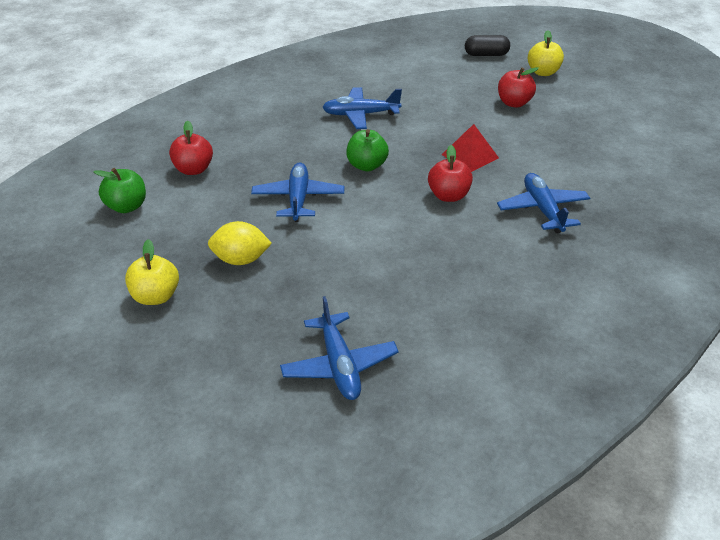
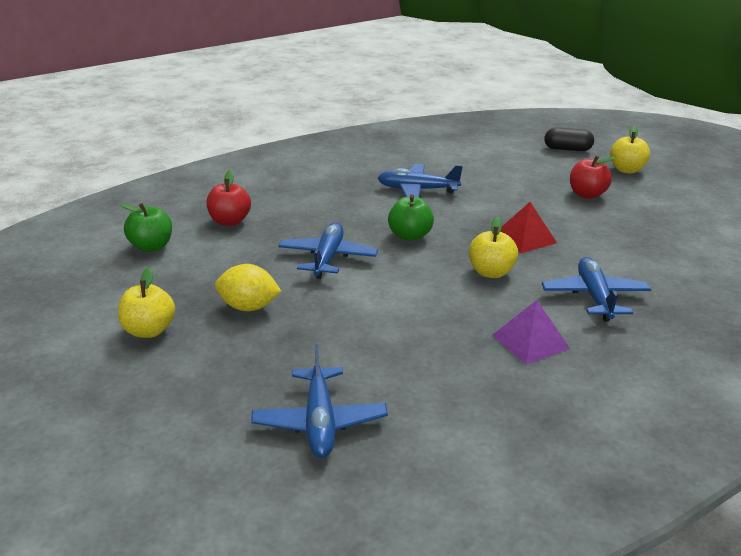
camera: 10 degrees right, 10 degrees down
red apple [428,145,473,202] -> yellow apple [469,217,518,278]
none -> purple pyramid [492,300,570,365]

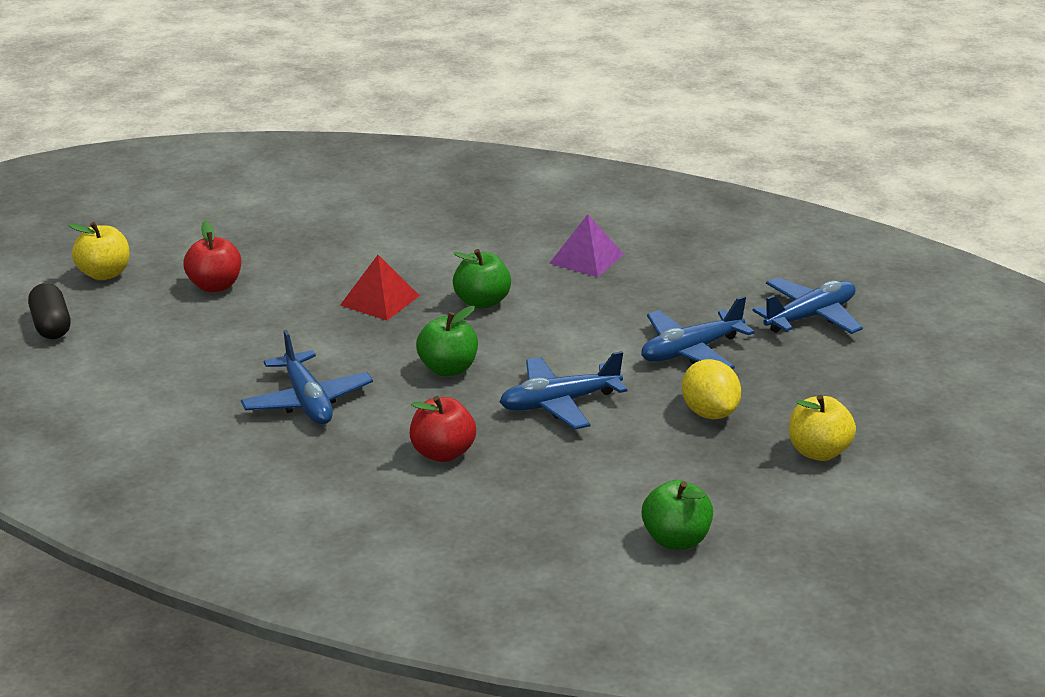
camera: 120 degrees left, 0 degrees up
red apple [206,170,251,226] -> red apple moved to [410,396,476,462]
yellow apple [469,217,518,278] -> green apple [453,249,511,309]
blue plane [542,257,651,322] -> blue plane moved to [641,296,755,369]

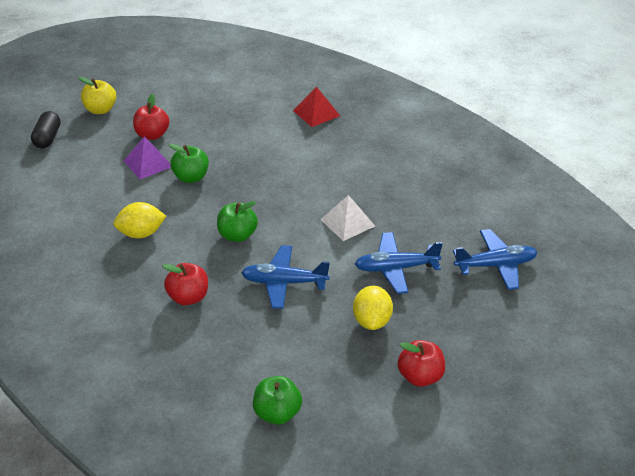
camera: 25 degrees right, 10 degrees up
blue plane [241,330,373,424] -> yellow lemon [113,202,166,238]
red pyramid [340,255,420,320] -> red pyramid moved to [293,87,340,127]
green apple [453,249,511,309] -> green apple moved to [169,144,209,183]
purple pyramid [549,214,624,277] -> purple pyramid moved to [124,137,171,179]
yellow apple [789,395,856,461] -> red apple [398,340,445,387]
none -> white pyramid [320,195,375,241]

